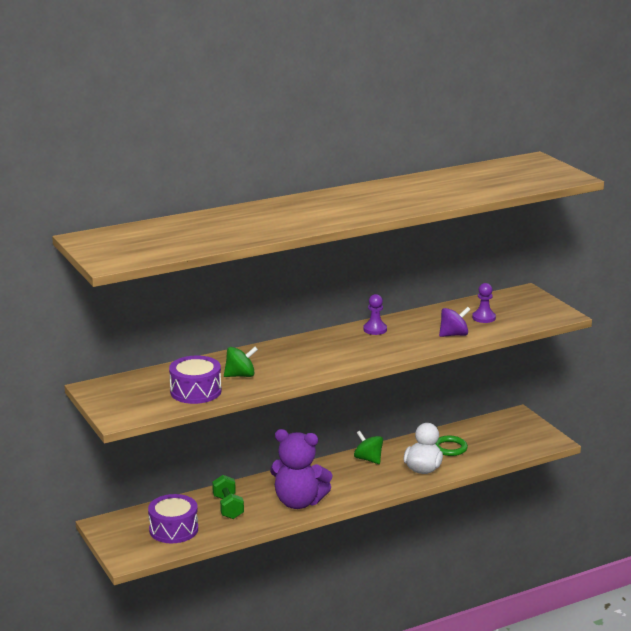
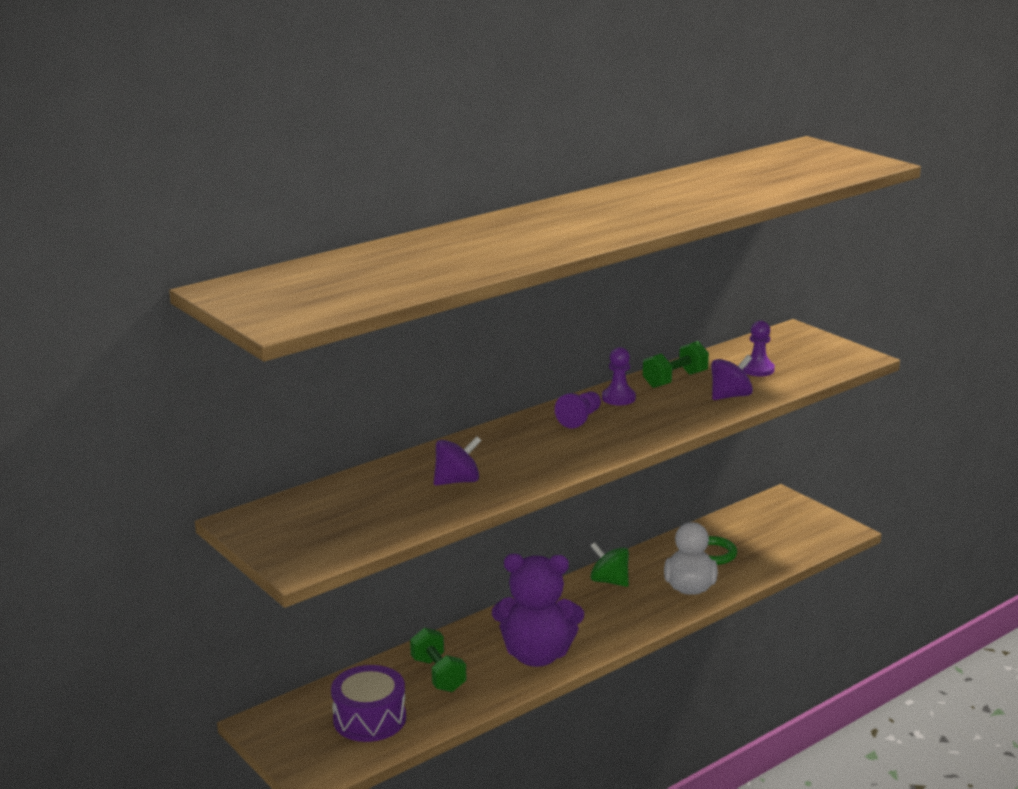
camera: 10 degrees left, 0 degrees up
purple drum [169,355,222,404] -> none
green spinning top [224,347,258,377] -> purple spinning top [434,436,482,486]
none -> purple pawn [555,391,601,429]
none -> green dumbbell [643,341,709,388]

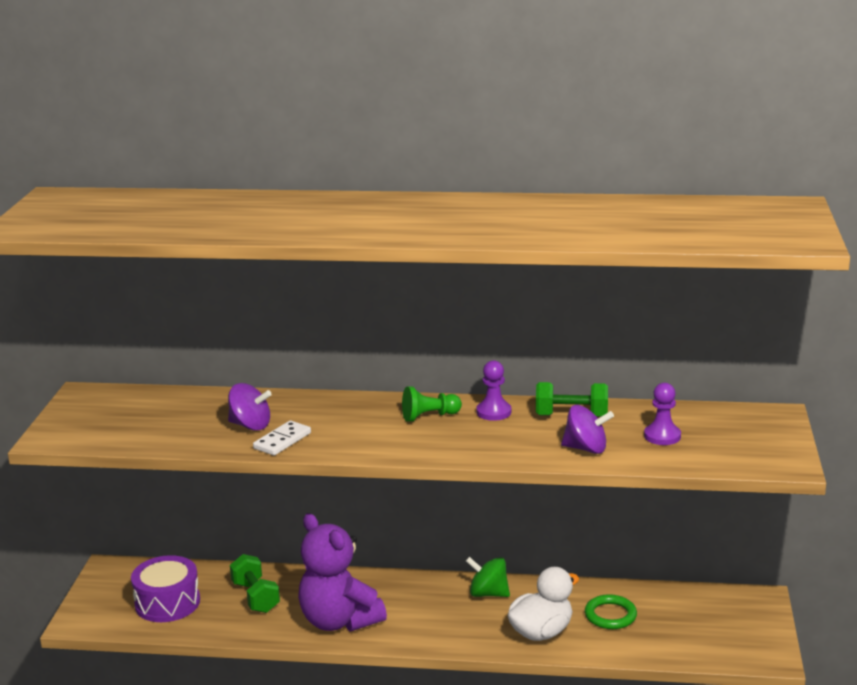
camera: 45 degrees right, 0 degrees up
green dumbbell [410,628,467,692] -> green dumbbell turned 45 degrees counterclockwise [230,554,280,613]
purple pawn [555,391,601,429] -> green pawn [402,386,462,422]
green spinning top [590,542,629,587] -> green spinning top turned 60 degrees counterclockwise [466,557,510,597]
none -> white domino [253,421,311,456]

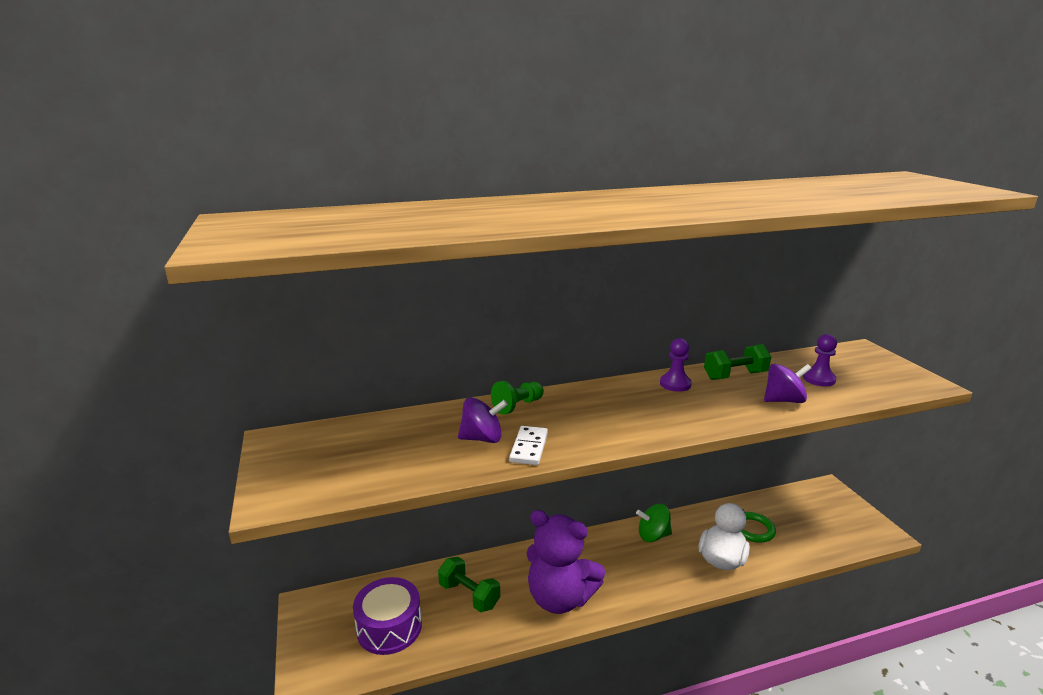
camera: 25 degrees left, 0 degrees up
green pawn [402,386,462,422] -> green pawn moved to [491,381,544,415]

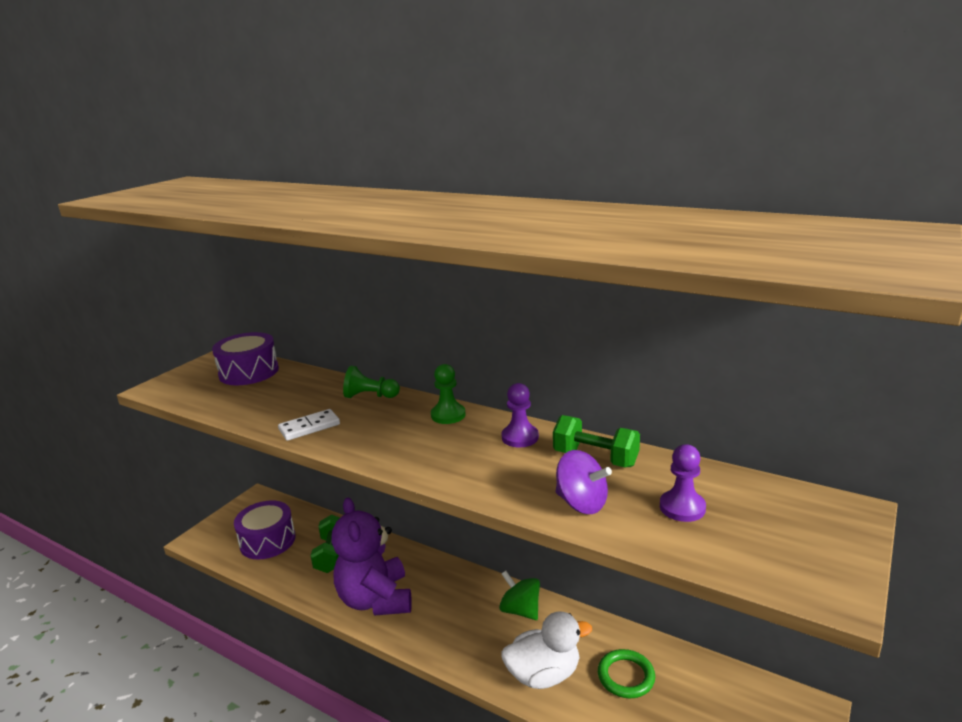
camera: 50 degrees right, 0 degrees up
purple spinning top [458,397,508,443] -> none
none -> purple drum [212,332,279,385]
none -> green pawn [431,364,465,424]

